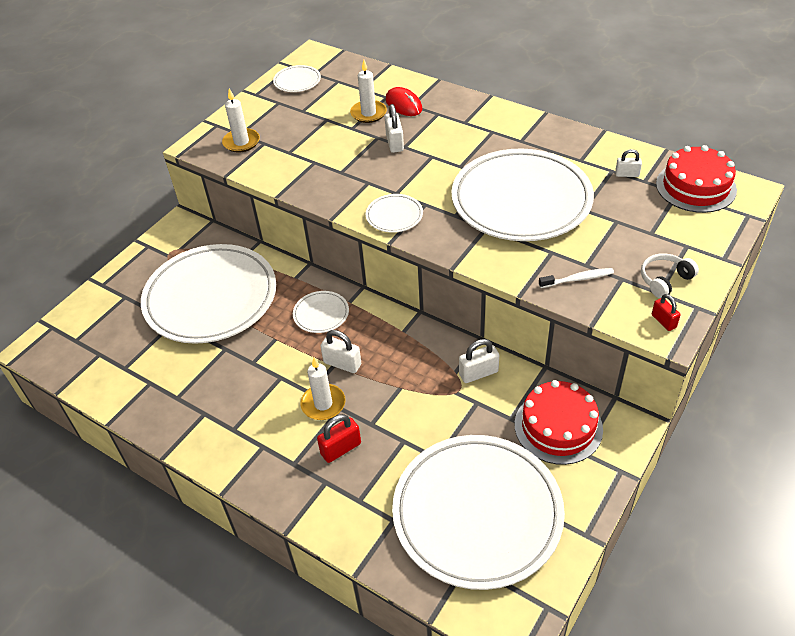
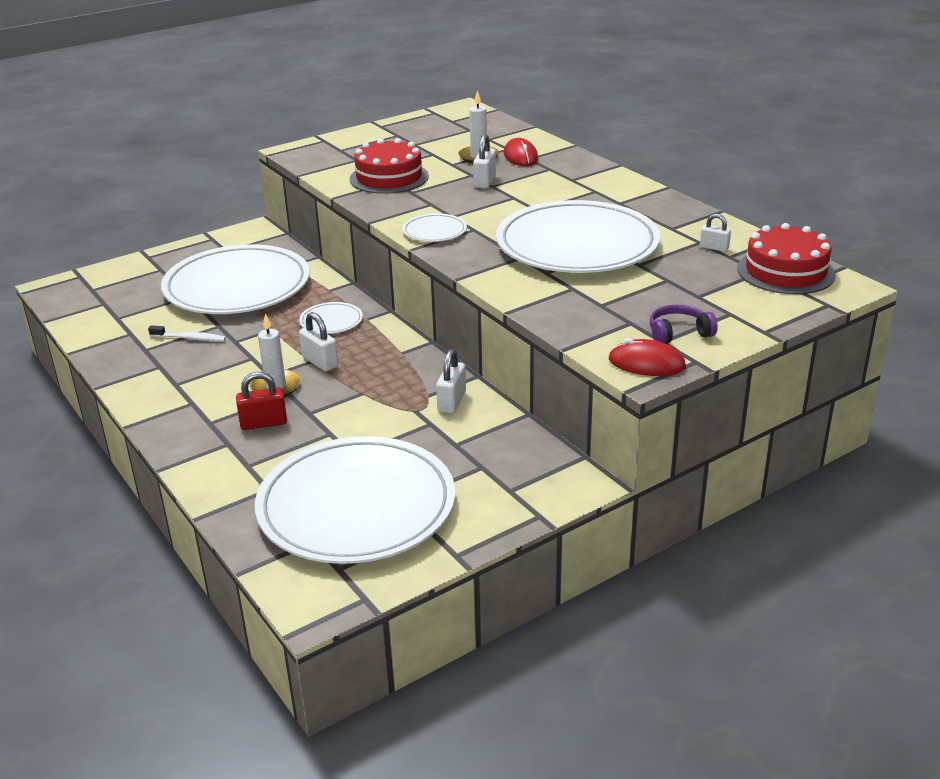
camera: 20 degrees right, 15 degrees down
white candle [222,89,260,153] -> none
white plate [273,65,321,92] -> none
white padlock [459,339,499,383] -> white padlock turned 75 degrees counterclockwise [436,349,466,413]
red cake [515,380,603,465] -> red cake moved to [350,138,429,194]
white toothbrush [539,268,614,288] -> white toothbrush moved to [148,325,226,341]
white headphones [641,253,699,298] -> purple headphones [650,305,718,344]
red padlock [652,294,680,331] -> red mouse [609,338,686,376]

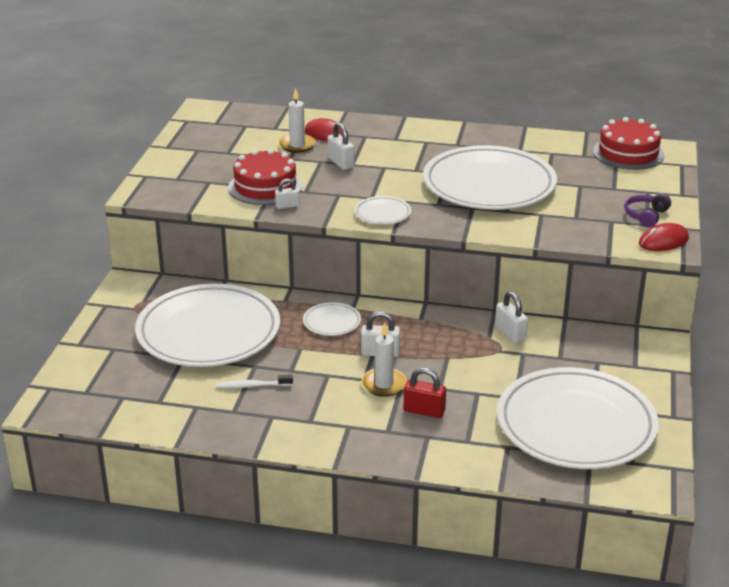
camera: 45 degrees left, 0 degrees up
white toothbrush [148,325,226,341] -> white toothbrush turned 150 degrees counterclockwise [216,375,293,389]
red padlock [236,372,287,430] -> red padlock turned 75 degrees clockwise [404,367,446,418]
white padlock [700,214,731,252] -> white padlock moved to [275,179,300,209]

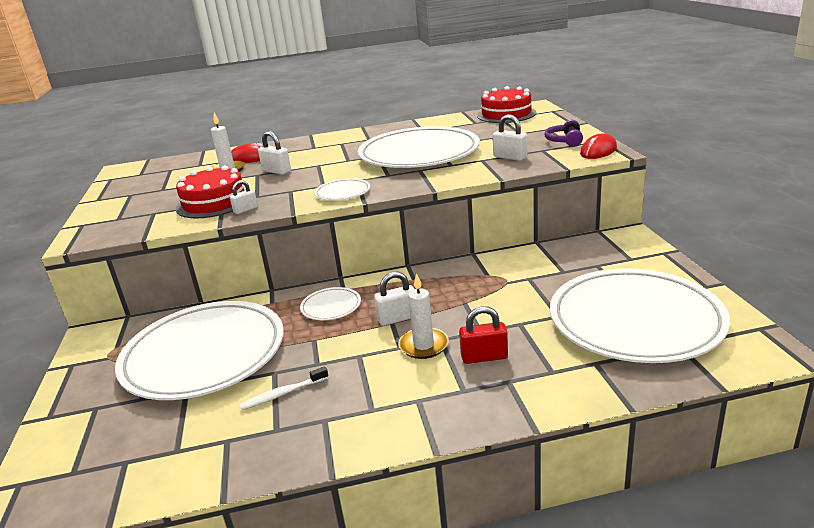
camera: 20 degrees left, 5 degrees down
white padlock [495,291,528,343] -> white padlock moved to [493,114,527,161]

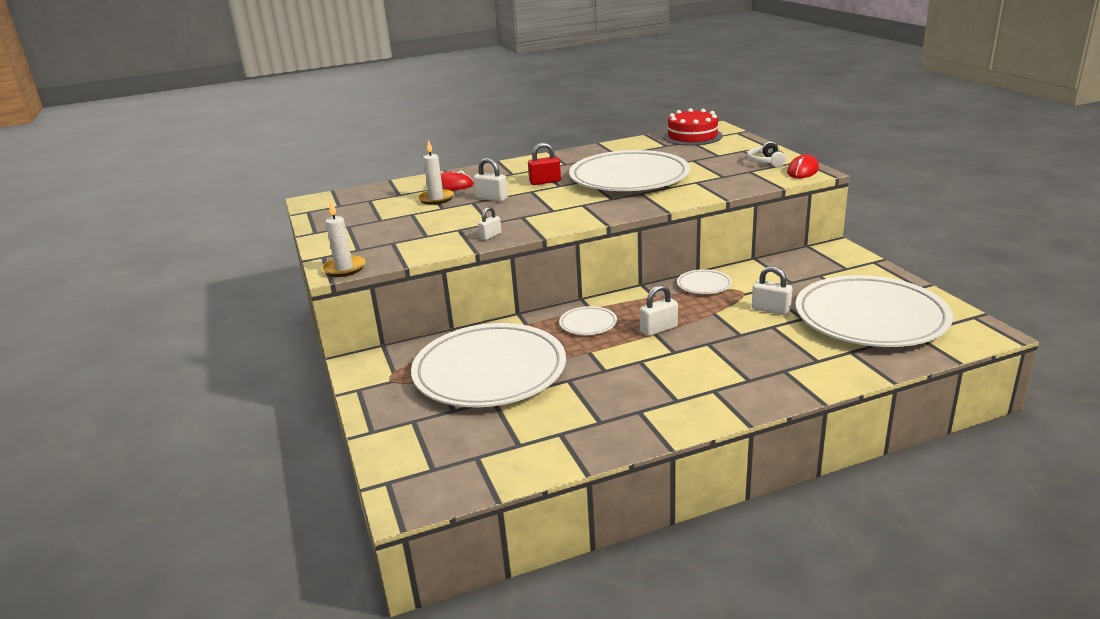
camera: 10 degrees left, 0 degrees up
red cake [176,165,246,218] -> none
white toothbrush [240,366,329,410] -> none
white plate [314,178,370,201] -> white plate moved to [677,269,732,294]
white candle [398,273,449,359] -> white candle moved to [321,201,366,277]
red padlock [459,306,508,364] -> red padlock moved to [528,143,561,185]
white padlock [493,114,527,161] -> white padlock moved to [752,266,792,315]
purple headphones [544,120,583,147] -> white headphones [747,142,786,167]

